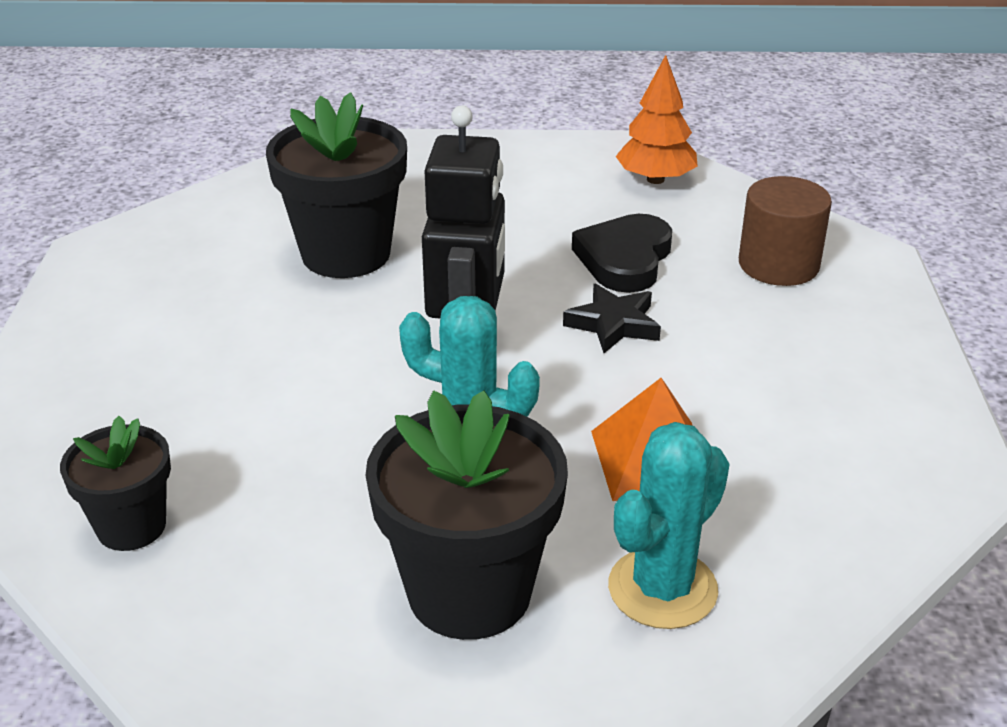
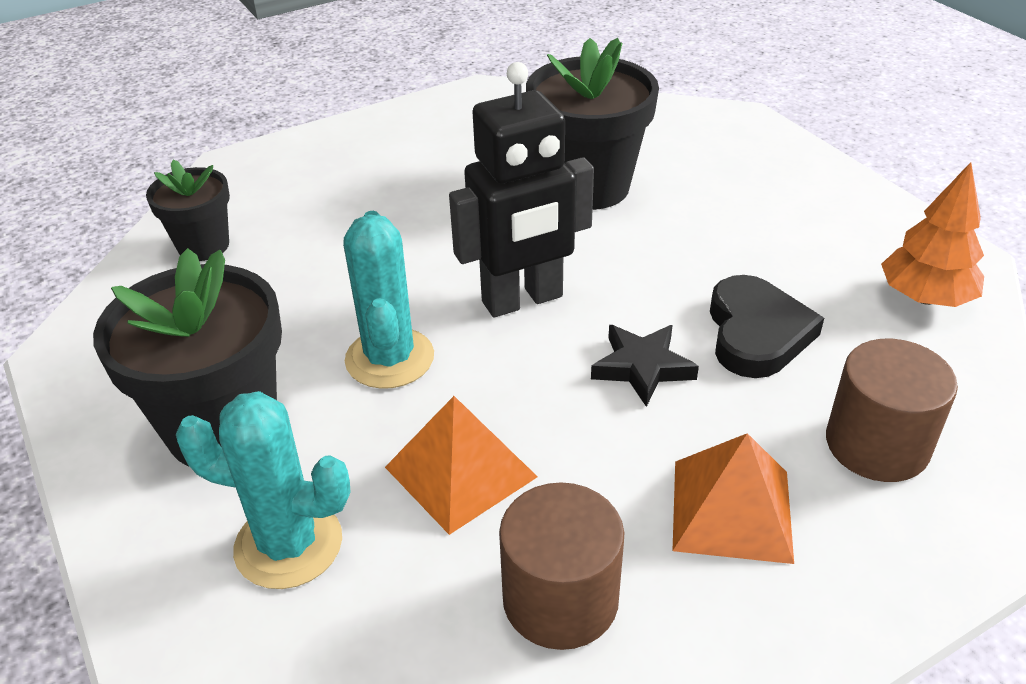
camera: 60 degrees right, 5 degrees up
black heart [572,214,672,293] -> black heart turned 105 degrees clockwise [710,275,824,378]
none -> brown cylinder [499,482,625,650]
none -> orange pyramid [672,433,794,564]

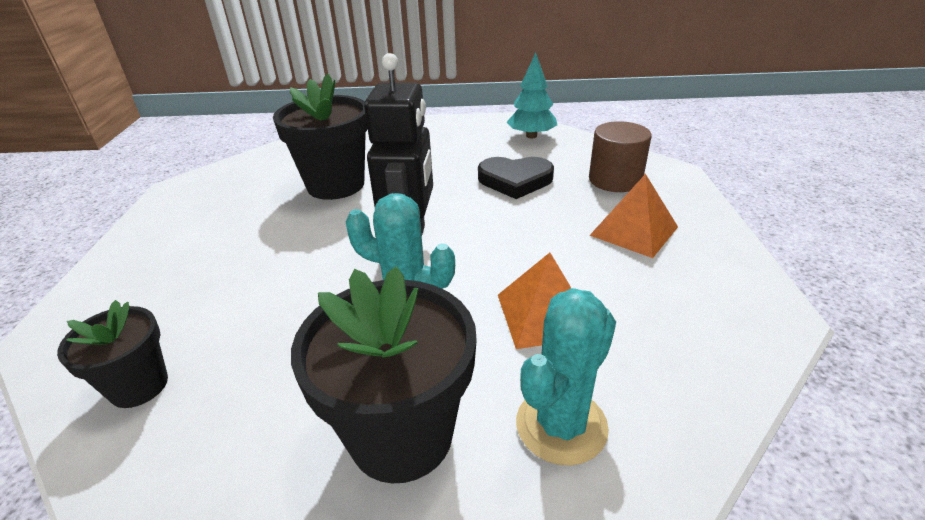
camera: 60 degrees left, 5 degrees down
brown cylinder [499,482,625,650] -> none
black star [591,325,699,407] -> none
black heart [710,275,824,378] -> black heart turned 150 degrees clockwise [478,157,554,199]
orange tree [881,162,984,307] -> turquoise tree [507,53,557,138]

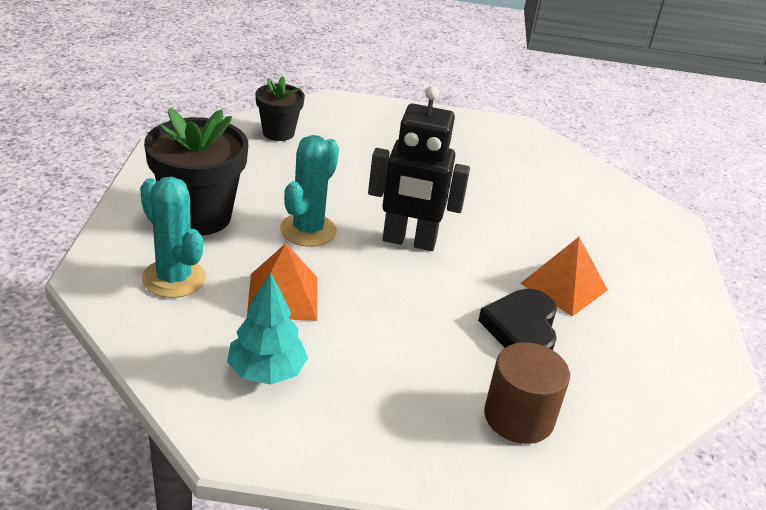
camera: 90 degrees right, 0 degrees up
black flower pot [273,74,368,200] -> none
turquoise tree [507,53,557,138] -> turquoise tree moved to [227,272,308,385]
orange pyramid [590,174,678,258] -> orange pyramid moved to [520,237,608,316]

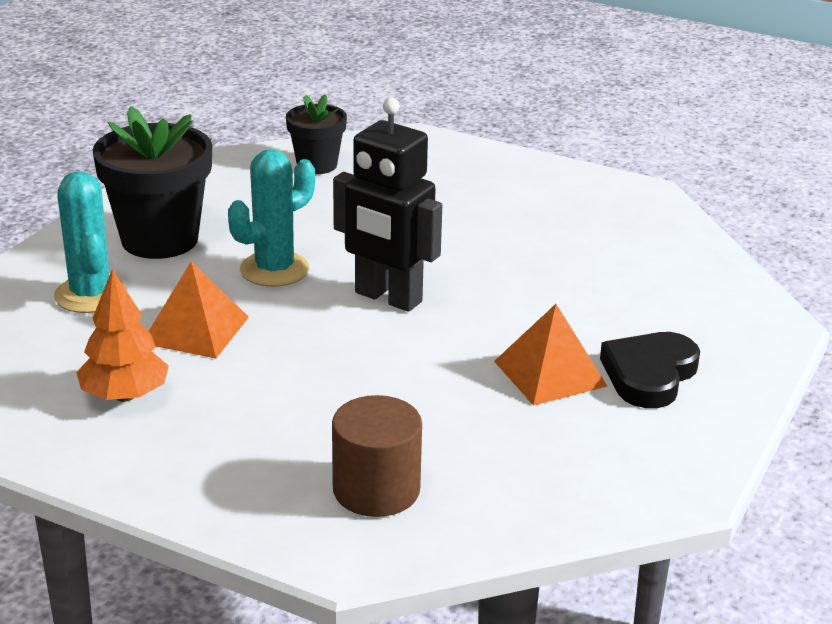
camera: 25 degrees right, 5 degrees down
turquoise tree [227,272,308,385] -> orange tree [76,269,169,402]
black heart [478,289,557,350] -> black heart moved to [600,332,700,408]

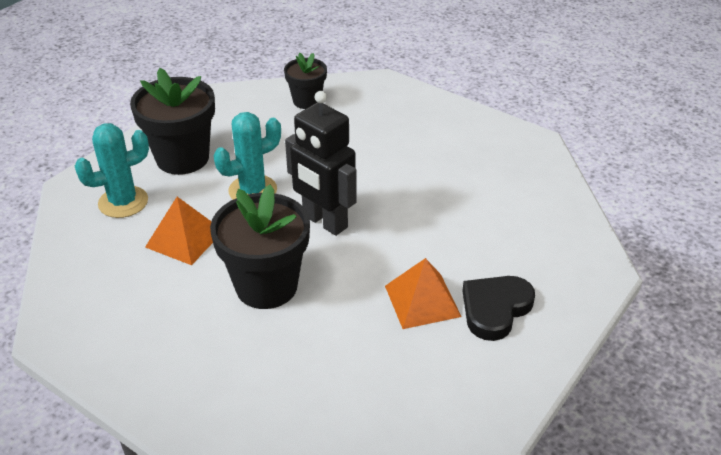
camera: 10 degrees right, 10 degrees up
turquoise cactus [54,171,127,313] -> turquoise cactus turned 75 degrees clockwise [75,123,149,218]
orange tree [76,269,169,402] -> none
brown cylinder [332,395,422,517] -> none
none -> black flower pot [210,185,310,309]

